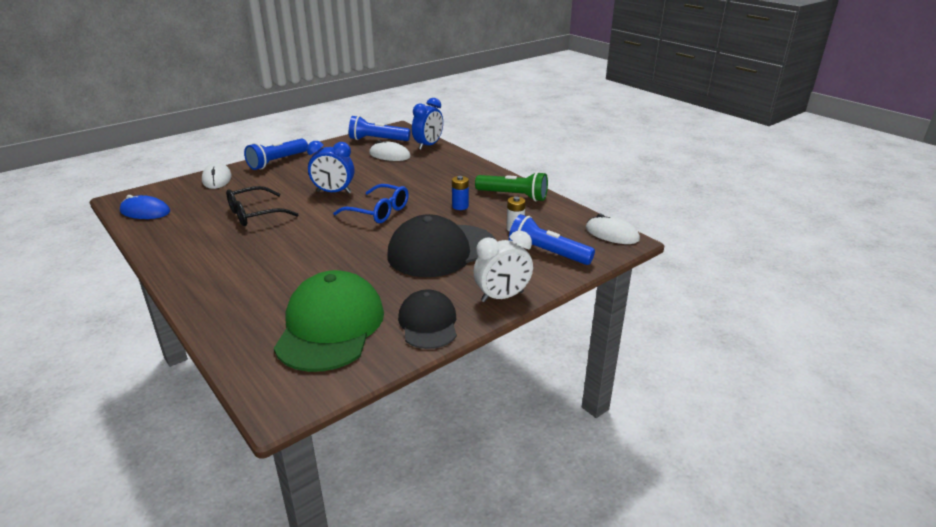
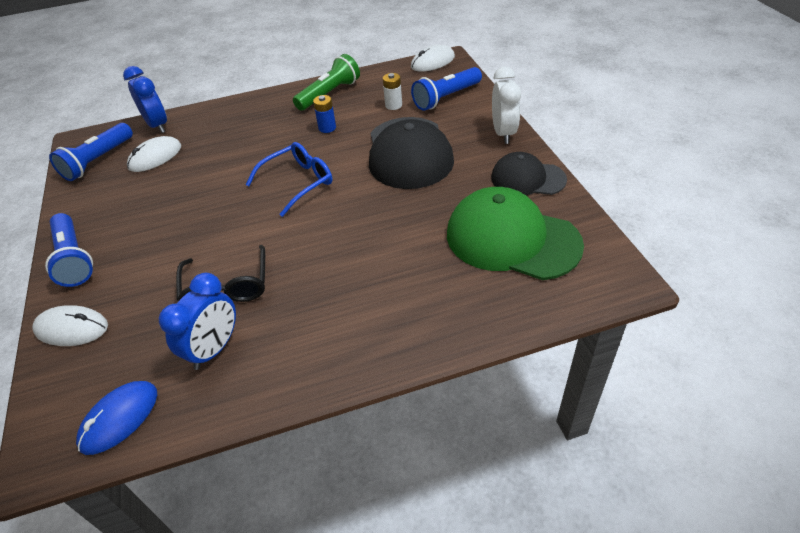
camera: 65 degrees left, 15 degrees up
blue clock [307,141,354,193] -> blue clock moved to [159,273,236,370]

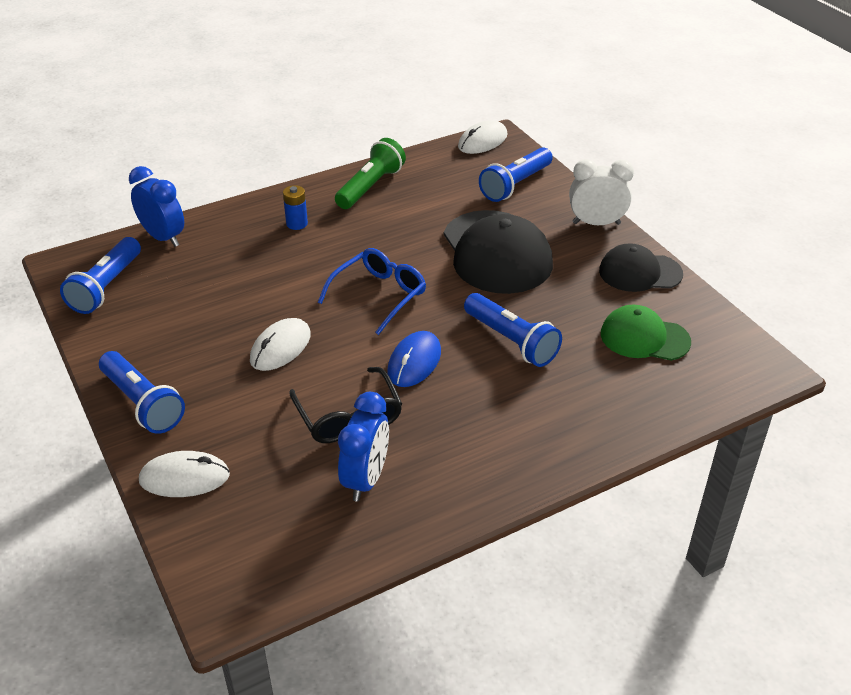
camera: 15 degrees left, 5 degrees down
blue mouse [76,381,157,455] -> blue mouse moved to [387,331,441,387]
white mouse [127,136,181,172] -> white mouse moved to [250,318,311,371]
blue battery [313,95,336,133] -> blue battery moved to [283,185,308,230]
white battery [383,73,402,110] -> none
green cap [447,187,584,280] -> green cap [601,305,691,361], size x0.60
white clock [492,67,521,144] -> white clock turned 75 degrees counterclockwise [569,159,634,225]
none -> blue flashlight [464,293,562,367]

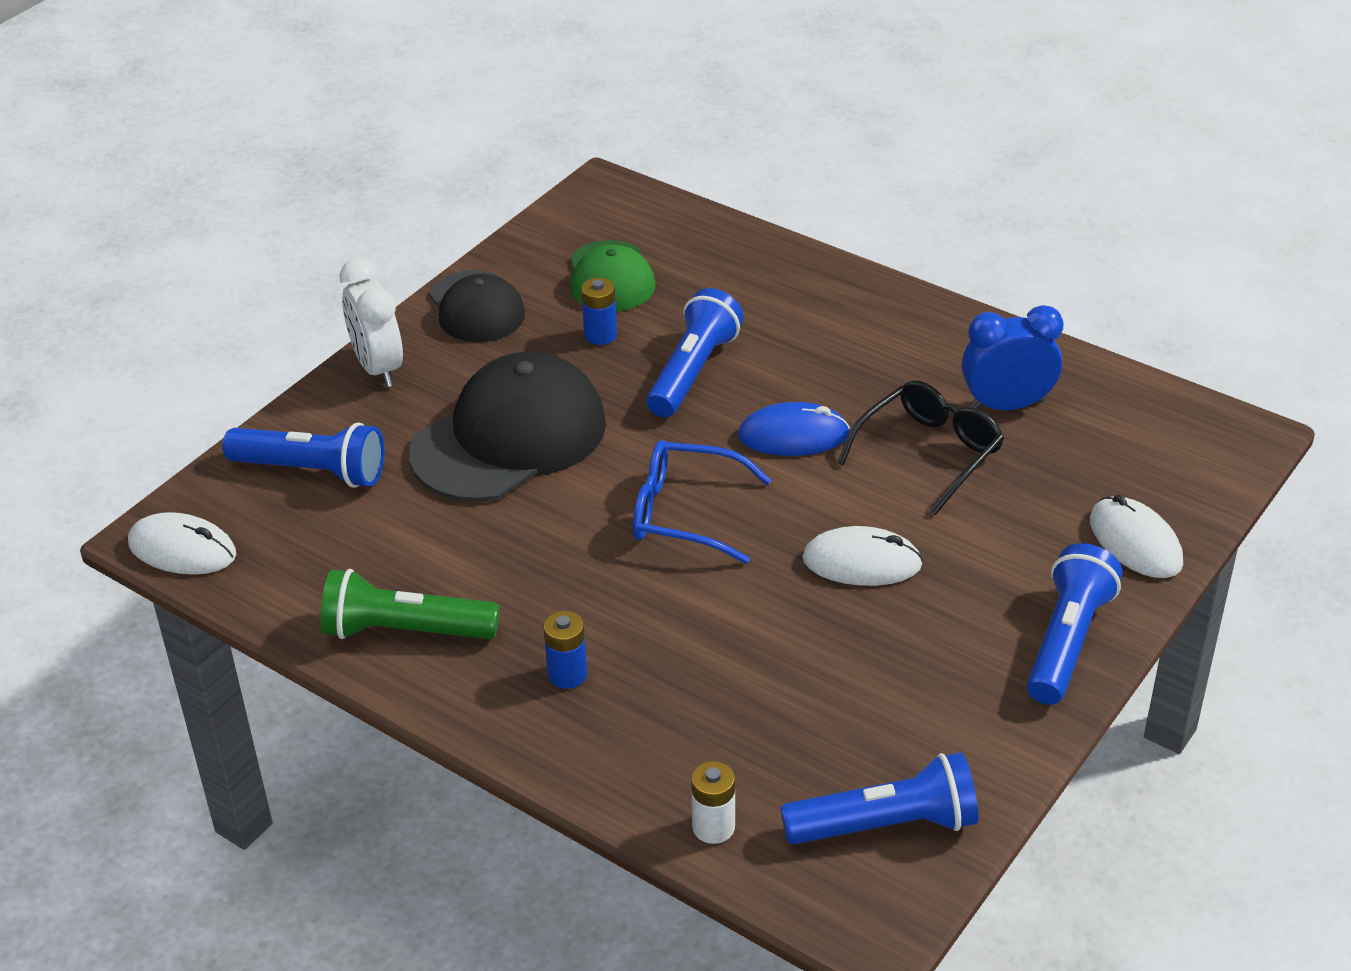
camera: 115 degrees left, 0 degrees up
blue clock [129,166,184,247] -> white battery [691,761,735,844]
none -> blue battery [581,278,617,345]

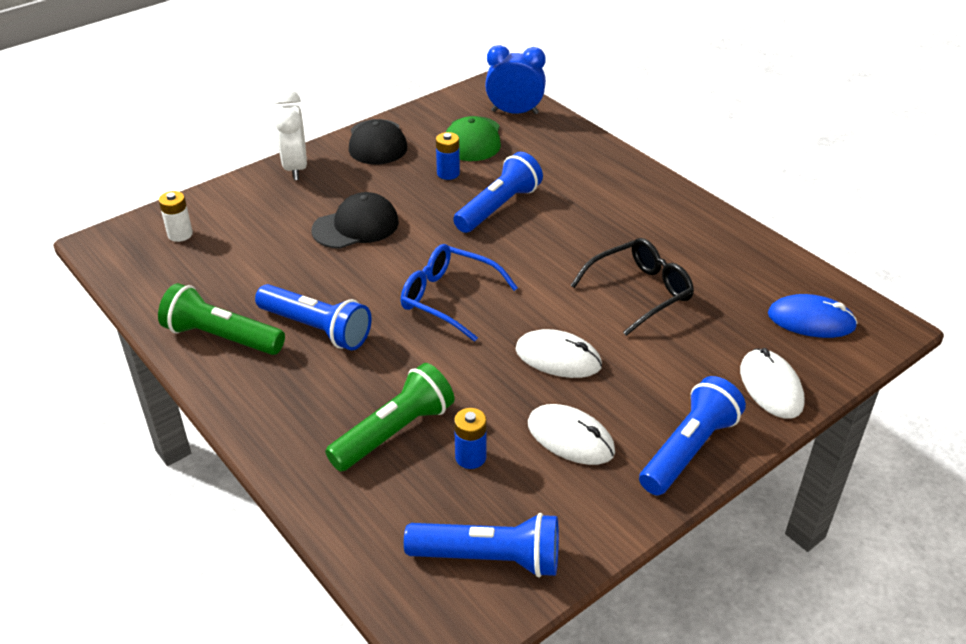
camera: 15 degrees right, 0 degrees up
white mouse [128,512,236,575] -> white mouse moved to [528,404,615,465]
blue flashlight [222,422,385,488] -> blue flashlight moved to [255,284,372,350]
black cap [409,351,606,502] -> black cap [311,192,399,249], size x0.60
blue battery [543,611,587,689] -> blue battery moved to [454,408,487,469]
white battery [691,761,735,844] -> white battery moved to [159,191,193,242]
blue mouse [738,402,850,456] -> blue mouse moved to [768,294,858,338]
blue clock [962,305,1064,410] -> blue clock moved to [485,45,546,114]
none -> green flashlight [325,363,454,472]

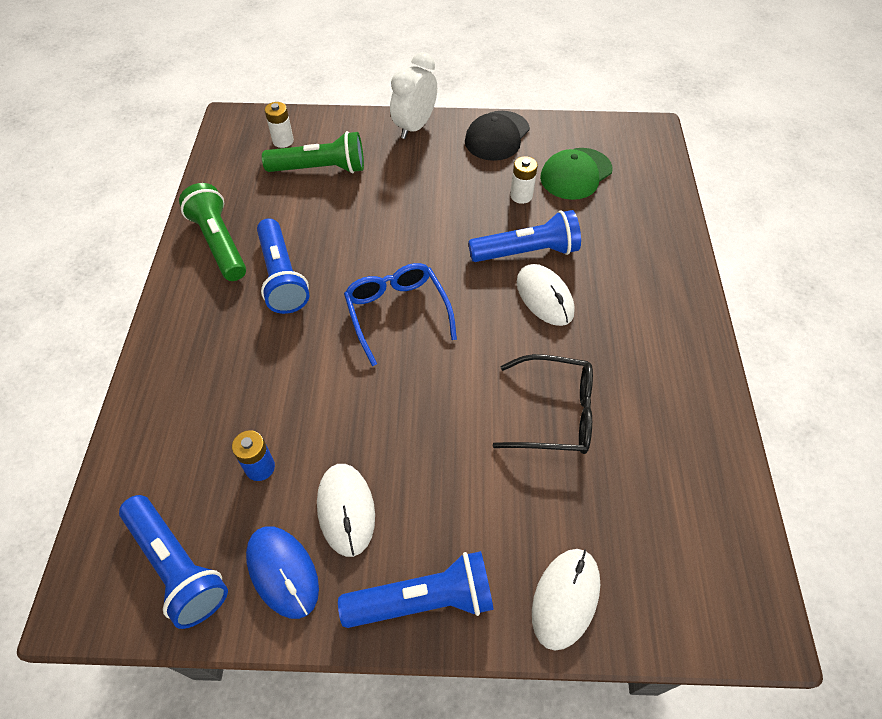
camera: 40 degrees right, 15 degrees up
black cap [311,192,399,249] -> none
green flashlight [325,363,454,472] -> green flashlight moved to [262,131,364,173]
blue battery [436,132,460,180] -> white battery [510,156,538,204]
blue clock [485,45,546,114] -> none
white mouse [516,329,602,378] -> white mouse moved to [517,264,574,326]
blue mouse [768,294,858,338] -> blue mouse moved to [246,526,319,619]

